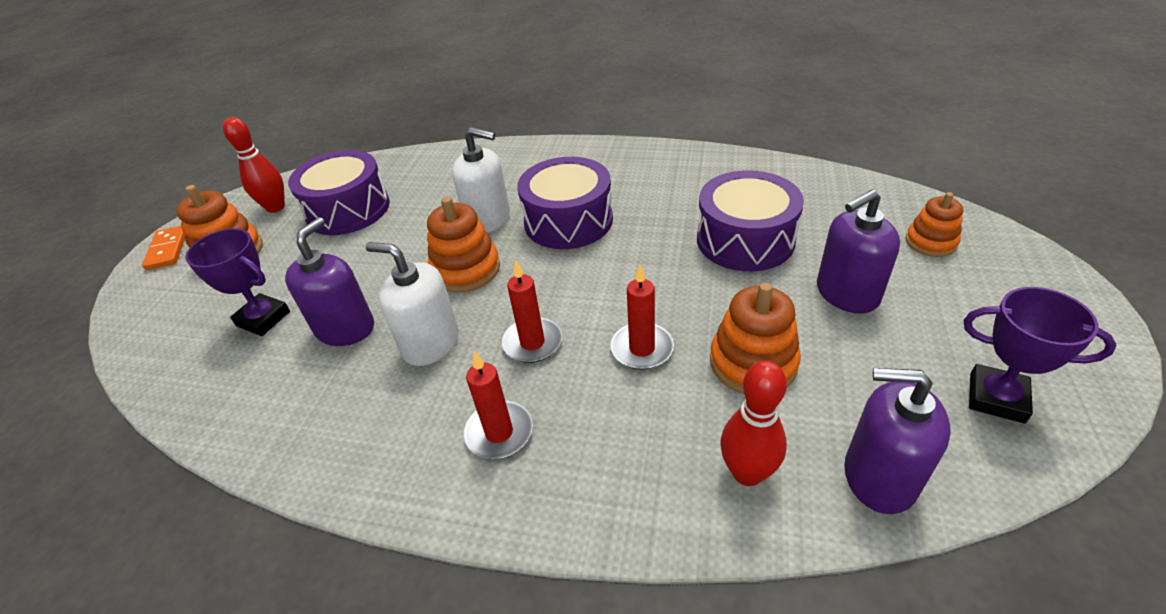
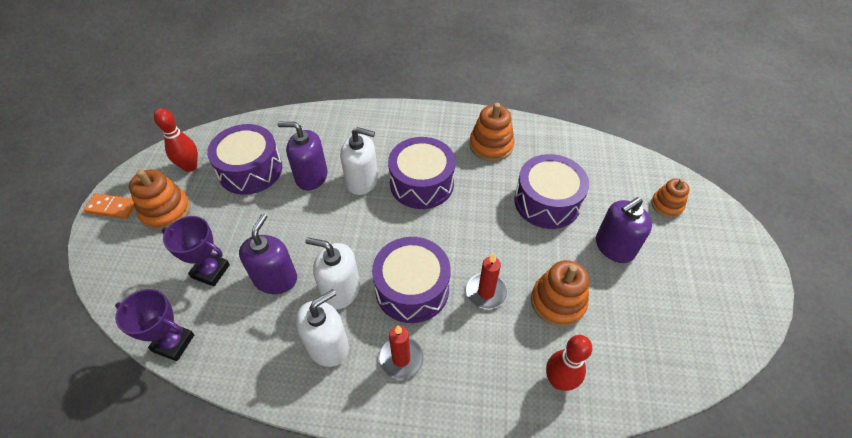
camera: 10 degrees left, 10 degrees up
orange domino [142,226,186,270] -> orange domino turned 60 degrees counterclockwise [83,193,135,219]
orange stacking toy [427,197,500,293] -> orange stacking toy moved to [469,103,515,161]
red candle [502,260,562,363] -> purple drum [372,237,451,323]
purple soap dispenser [844,368,951,514] -> purple soap dispenser moved to [278,122,328,191]
purple trophy [964,287,1117,423] -> purple trophy moved to [115,289,195,361]
none -> white soap dispenser [296,289,349,367]

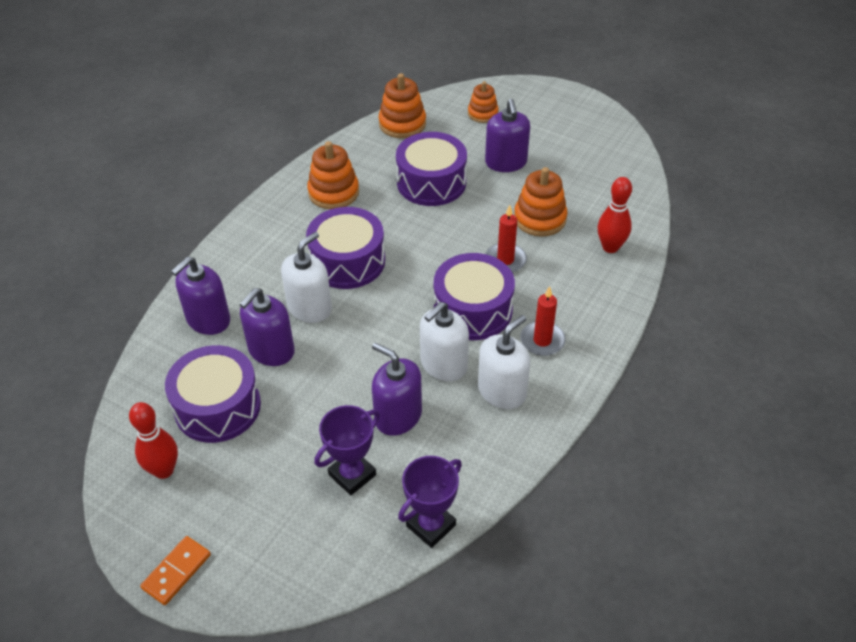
camera: 65 degrees left, 5 degrees down
orange stacking toy [129,169,191,230] -> orange stacking toy moved to [378,73,426,138]
white soap dispenser [296,289,349,367] -> white soap dispenser turned 60 degrees clockwise [478,315,530,409]
none -> purple soap dispenser [171,256,230,335]

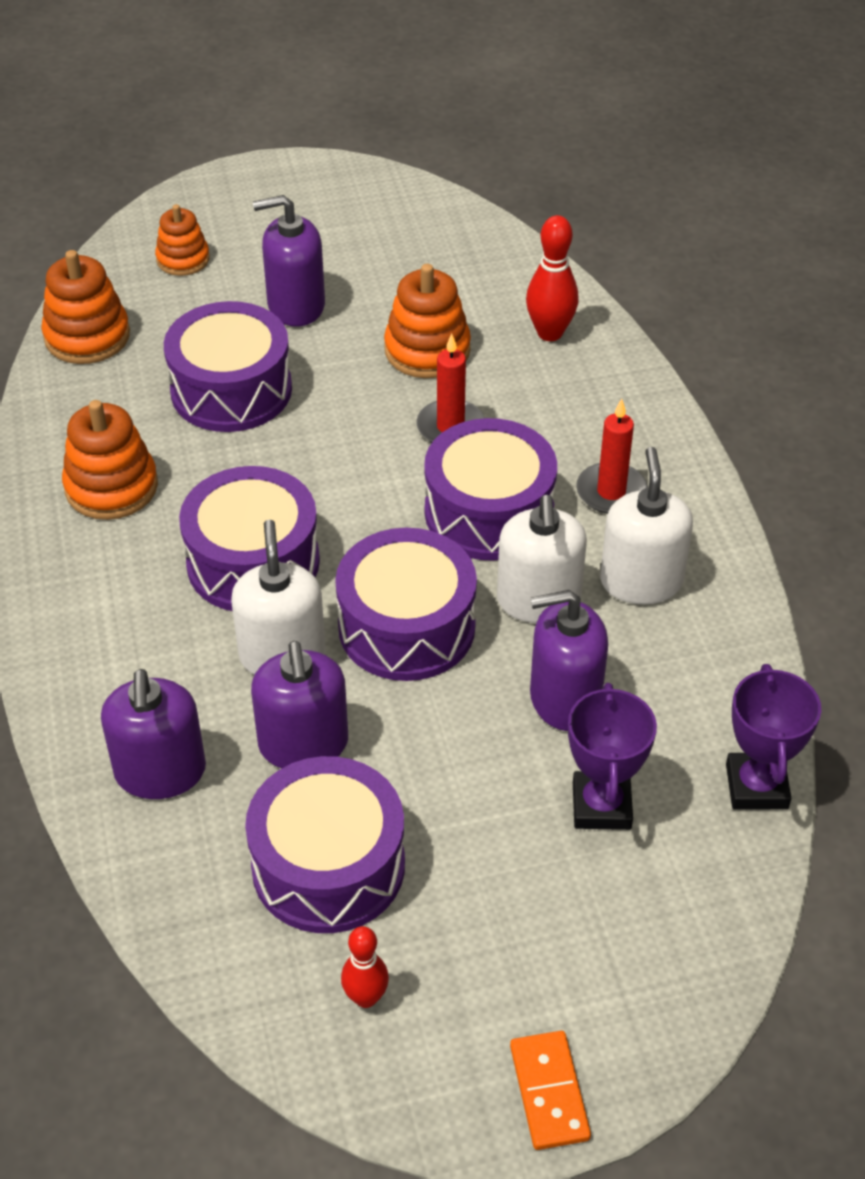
camera: 45 degrees left, 0 degrees up
red bowling pin [129,402,178,479] -> red bowling pin [341,926,389,1008], size x0.66
purple soap dispenser [485,99,530,172] -> purple soap dispenser turned 135 degrees clockwise [253,195,325,327]
none -> purple drum [335,528,477,681]

